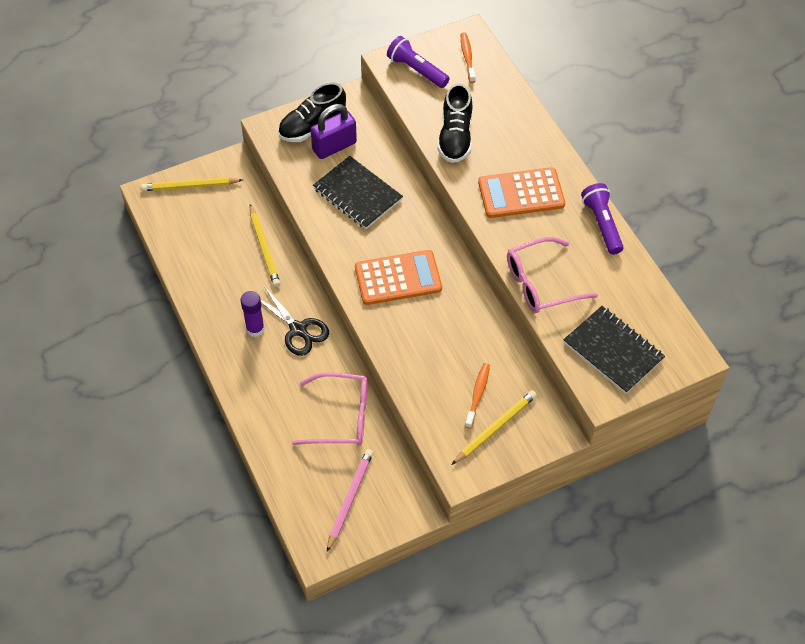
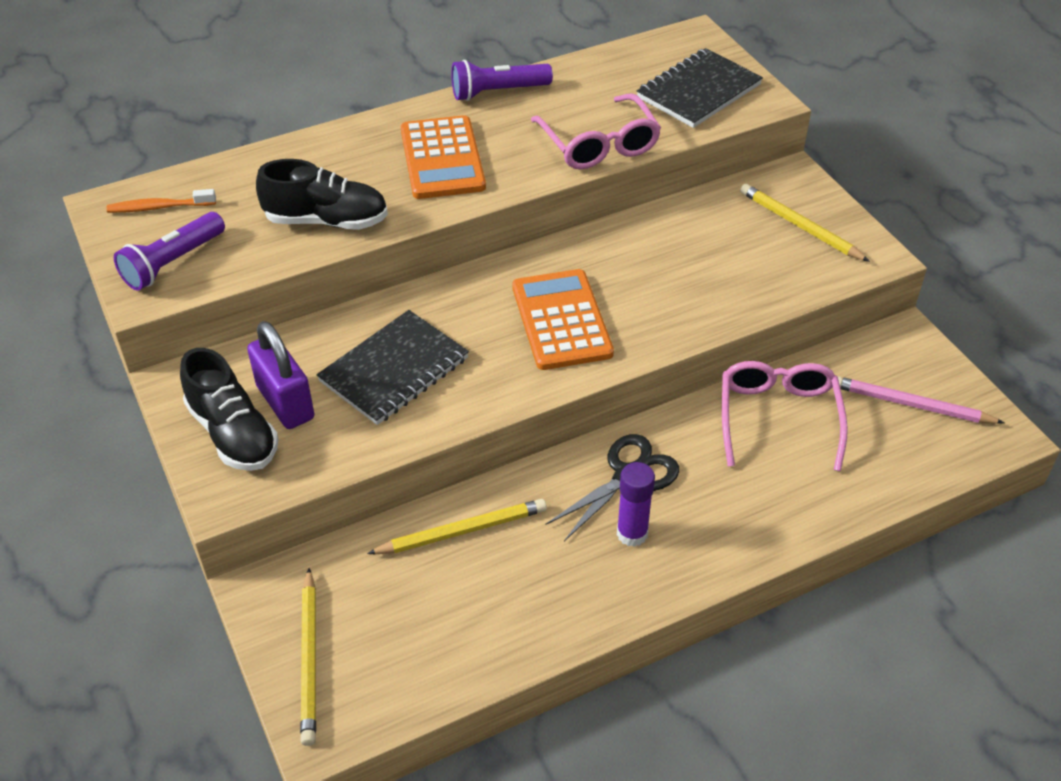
camera: 90 degrees left, 10 degrees down
orange toothbrush [465,363,490,429] -> none

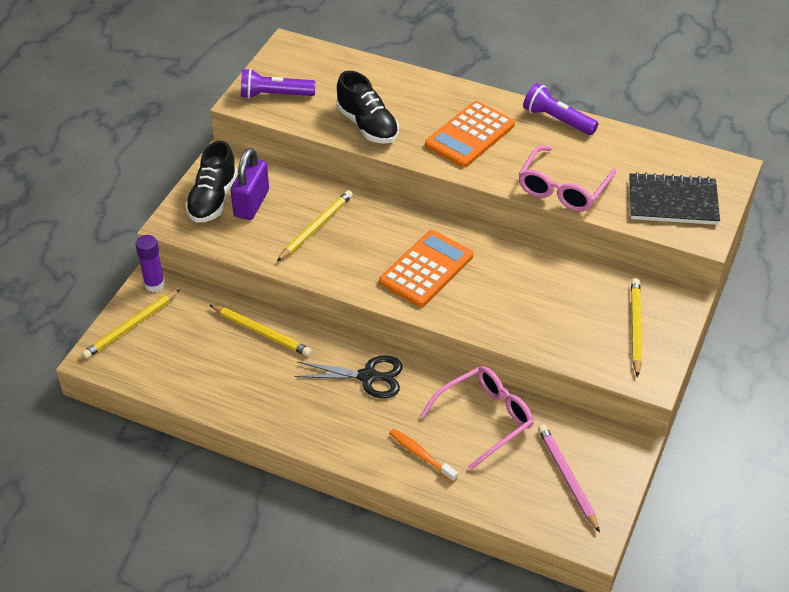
camera: 50 degrees right, 0 degrees up
orange toothbrush [106,189,216,213] -> orange toothbrush moved to [389,429,458,482]
black notebook [317,310,469,425] -> yellow pencil [277,190,353,261]
purple glue stick [617,462,655,547] -> purple glue stick moved to [136,235,165,292]

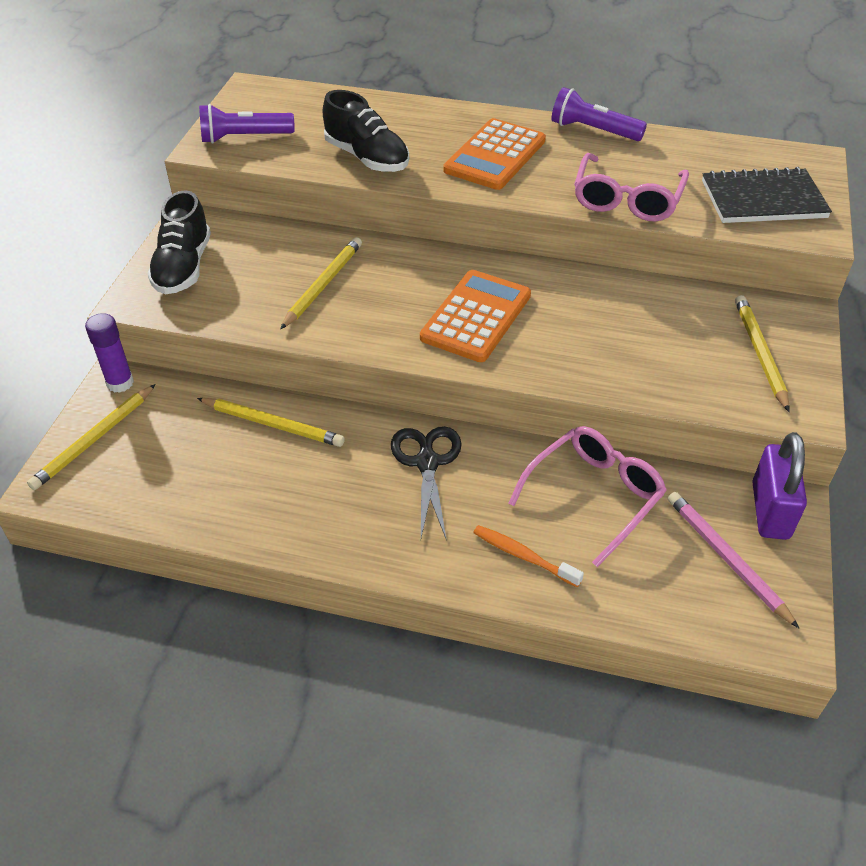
camera: 10 degrees left, 0 degrees up
purple padlock [231,148,269,220] -> purple padlock moved to [752,432,807,540]
black scissors [294,355,403,398] -> black scissors turned 90 degrees counterclockwise [391,426,462,541]

